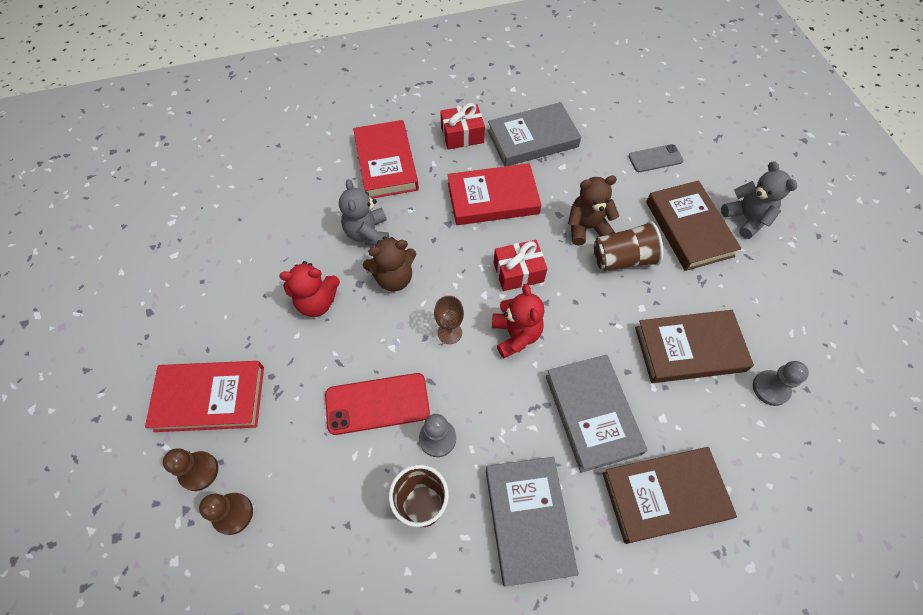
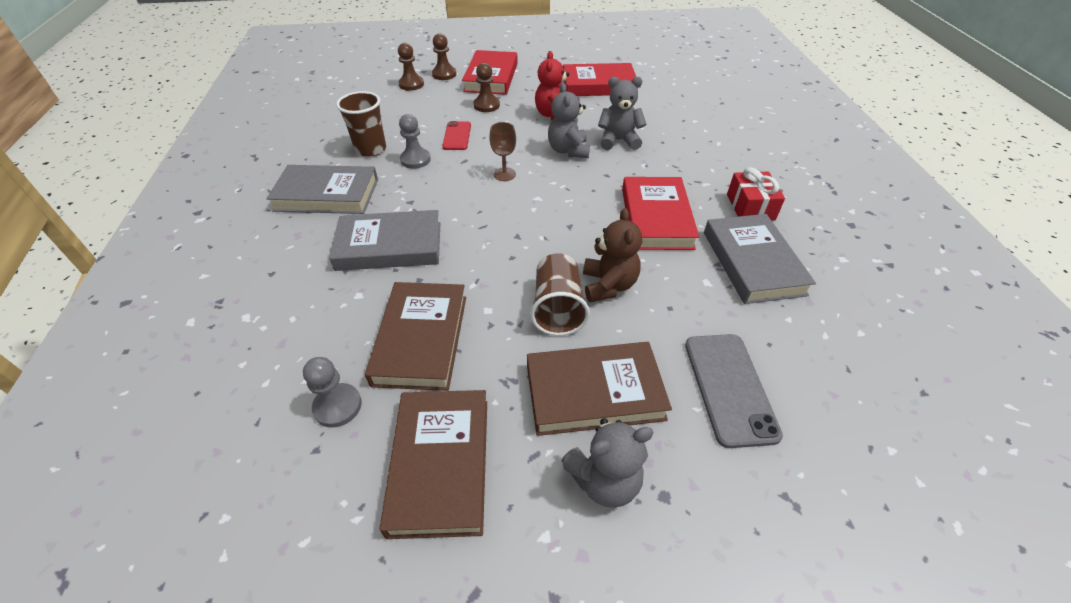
camera: 100 degrees right, 15 degrees down
red phone [325,373,430,435] -> red phone [442,121,471,150], size x0.63
red book [353,120,419,198] -> red book moved to [563,63,638,96]
brown teddy bear [363,236,416,292] -> grey teddy bear [548,83,590,158]
red teddy bear [492,284,544,359] -> none
red gift [494,240,547,291] -> none
brown book [602,447,737,544] -> brown book moved to [379,390,487,539]
grey phone [628,144,683,172] -> grey phone [685,334,783,448], size x1.59
none -> brown pawn [473,63,500,112]

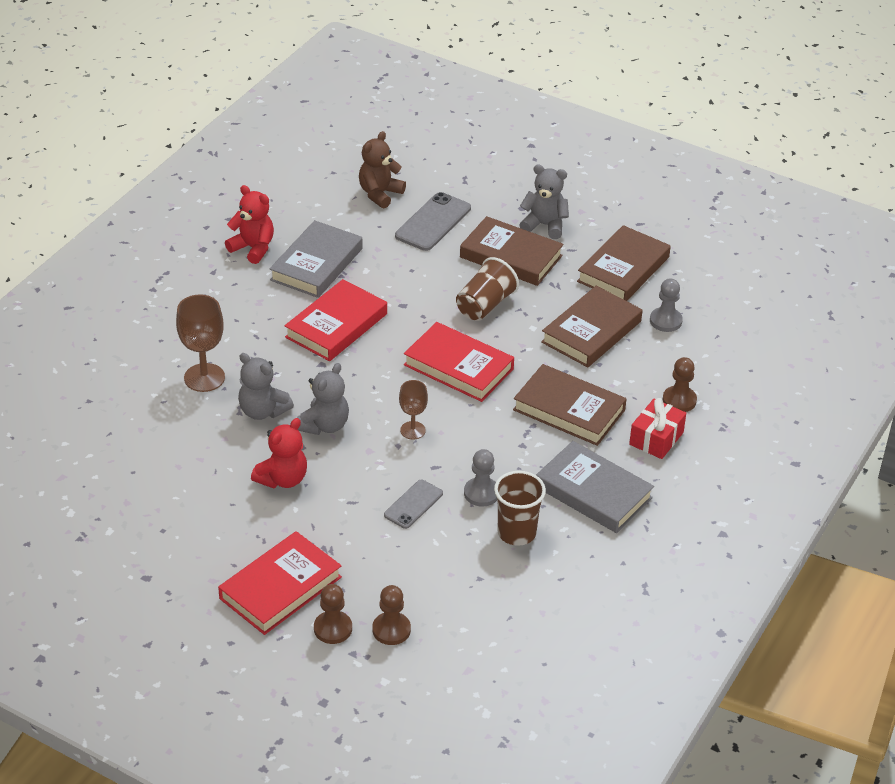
camera: 145 degrees left, 5 degrees down
grey book [329,210,440,271] -> brown book [513,364,627,446]
red phone [442,121,471,150] -> grey phone [384,480,443,529]
brown pawn [473,63,500,112] -> brown pawn moved to [663,357,697,412]
red book [563,63,638,96] -> red book moved to [404,322,514,402]
brown teddy bear [583,208,642,302] -> brown teddy bear moved to [359,131,406,208]
red gift [727,167,785,220] -> red gift moved to [629,398,686,459]
none -> brown goblet [176,294,225,392]
none -> red teddy bear [225,185,274,264]

